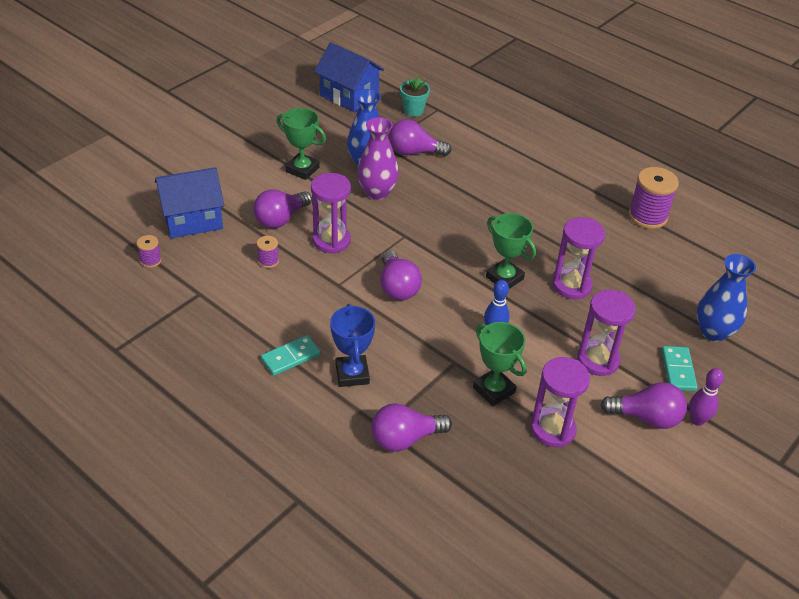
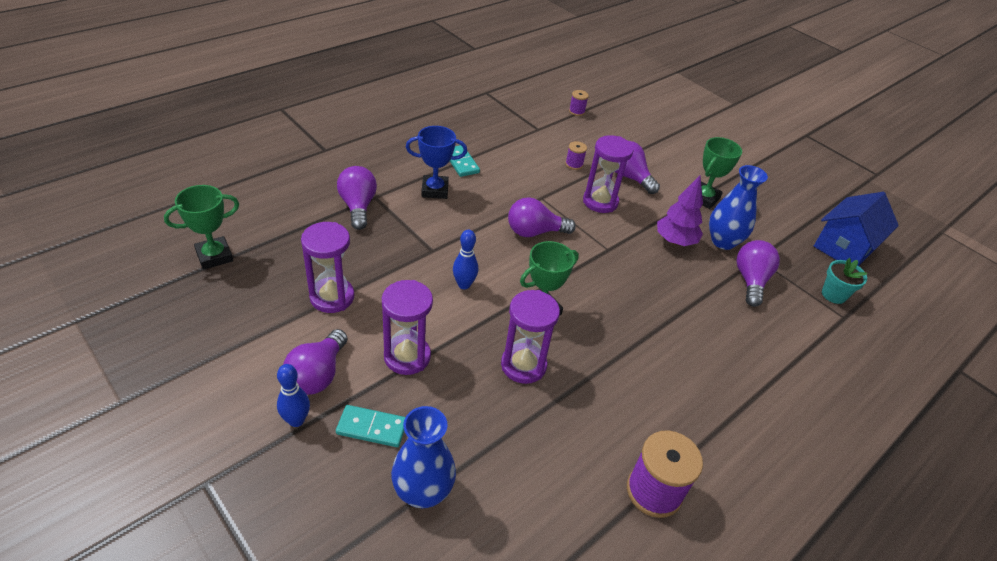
camera: 95 degrees right, 0 degrees up
blue house [155,167,224,238] -> none
purple vase [357,117,399,200] -> purple tree [657,175,703,246]
green trophy [473,322,527,406] -> green trophy moved to [164,185,239,270]
purple bowling pin [689,368,724,426] -> blue bowling pin [277,364,310,427]

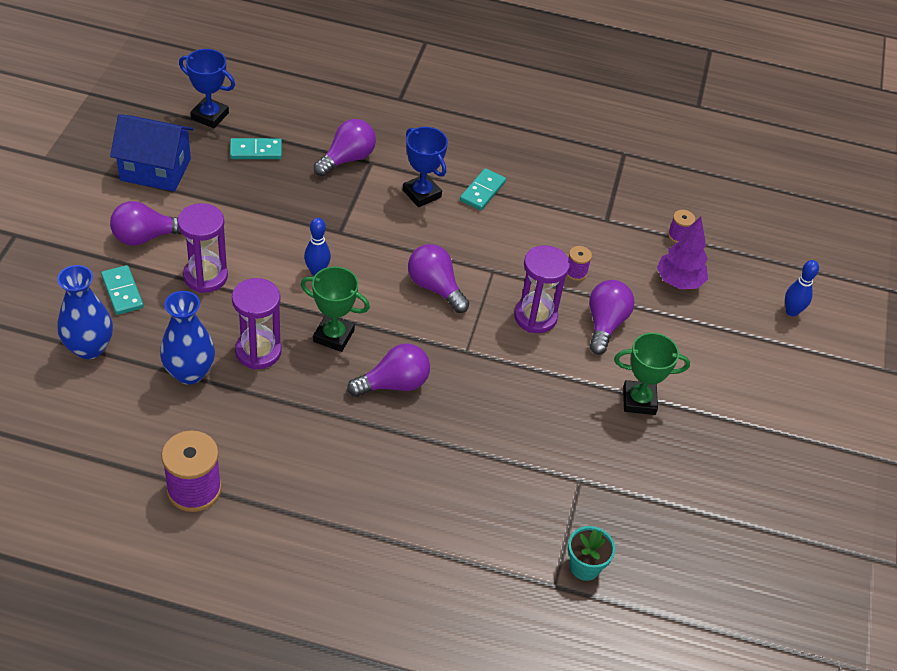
camera: 55 degrees right, 5 degrees up
green trophy [164,185,239,270] -> blue trophy [179,49,235,128]
blue bowling pin [277,364,310,427] -> blue bowling pin moved to [785,260,819,316]
purple hourglass [301,222,354,313] -> none
purple tree [657,175,703,246] -> purple tree moved to [657,216,708,289]
blue vase [709,165,768,250] -> blue vase moved to [160,291,215,384]
purple light bulb [737,240,780,307] -> purple light bulb moved to [347,343,430,397]
blue house [814,192,899,266] -> blue house moved to [110,114,193,192]
none -> turquoise domino [230,138,282,159]

